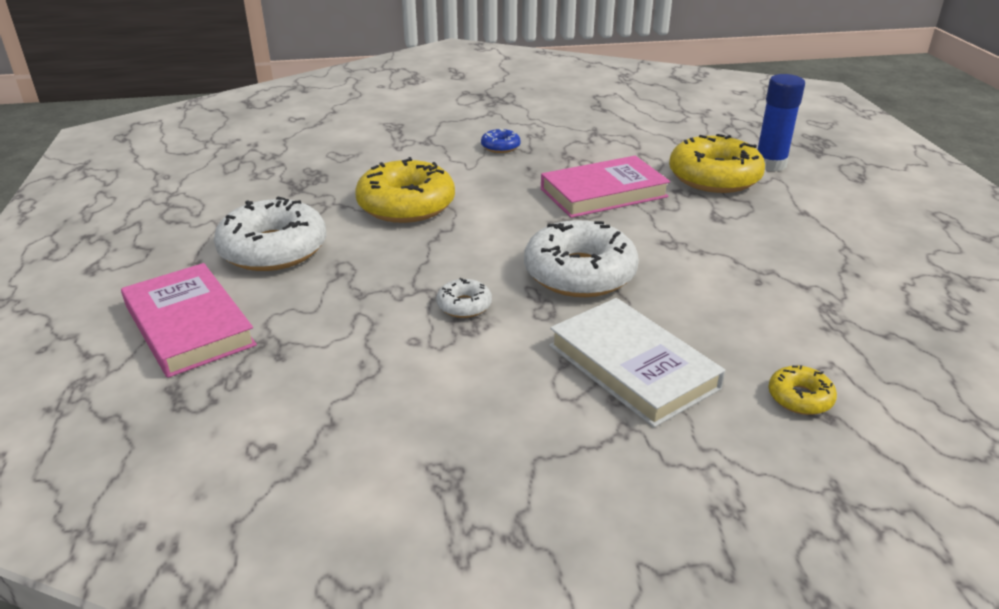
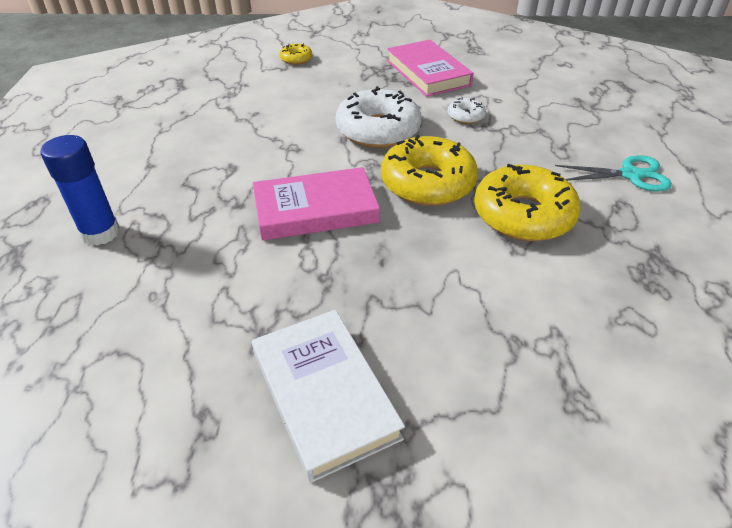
camera: 170 degrees left, 10 degrees up
pink book [121,263,257,378] -> pink book moved to [387,40,474,97]
white donut [214,197,326,271] -> turquoise scissors [555,155,672,191]
blue donut [481,128,521,153] -> none
white book [549,298,725,427] -> white book moved to [252,310,405,483]
yellow donut [669,134,765,193] -> yellow donut moved to [381,135,478,206]

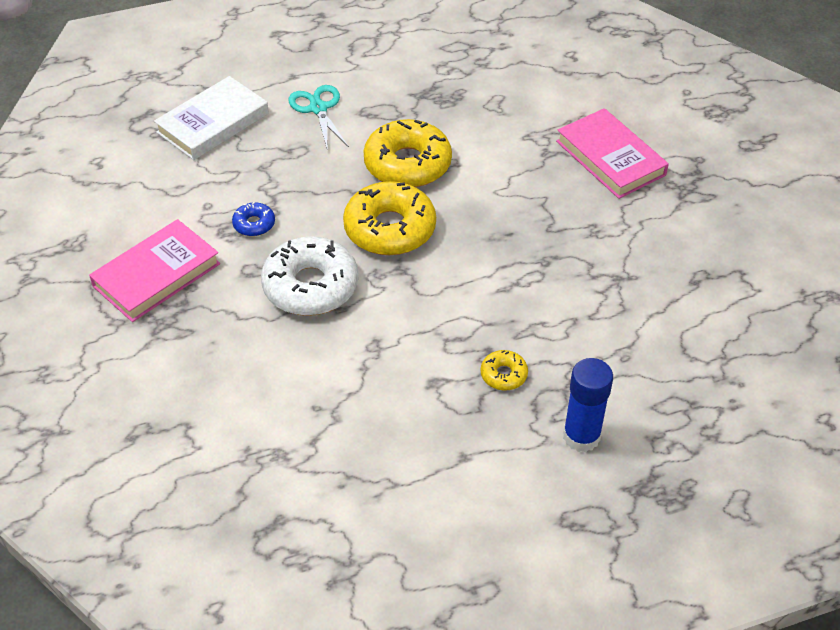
camera: 110 degrees left, 5 degrees up
white book [252,310,405,483] -> white book moved to [154,76,269,160]
pink book [253,167,380,240] -> pink book moved to [556,108,669,199]
yellow donut [280,44,312,65] -> yellow donut moved to [481,350,528,390]
white donut [448,98,486,124] -> blue donut [232,202,275,236]

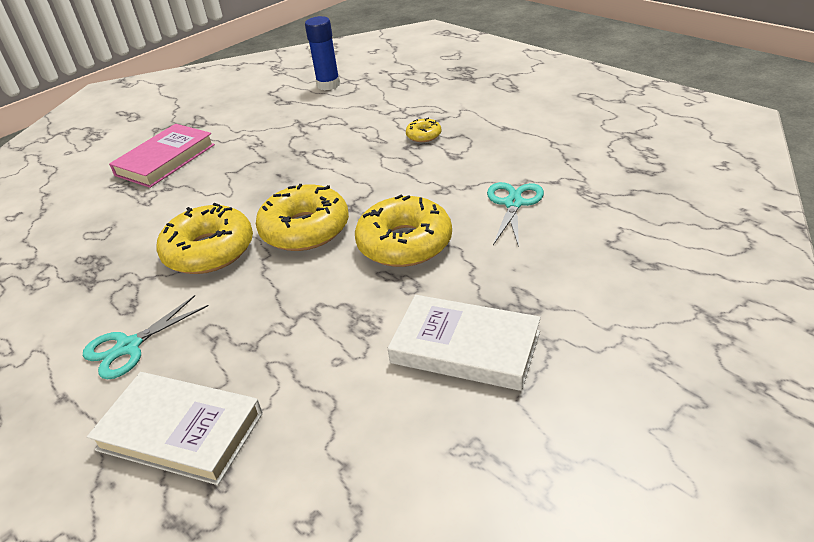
camera: 110 degrees left, 10 degrees down
pink book [89,219,220,322] -> white book [388,295,541,391]
blue donut [232,202,275,236] -> none
white donut [261,236,358,316] -> yellow donut [355,194,452,267]
blue glue stick [563,358,613,452] -> blue glue stick moved to [305,16,340,90]
none -> turquoise scissors [487,182,544,247]

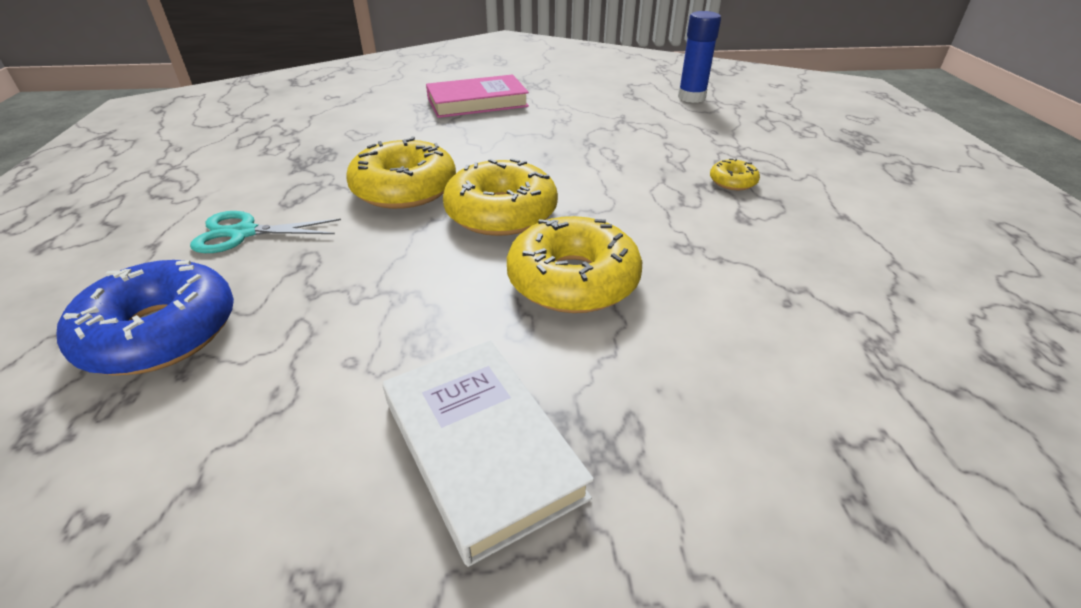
camera: 35 degrees right, 0 degrees up
white book [87,372,263,485] -> blue donut [57,260,234,375]
turquoise scissors [487,182,544,247] -> none

